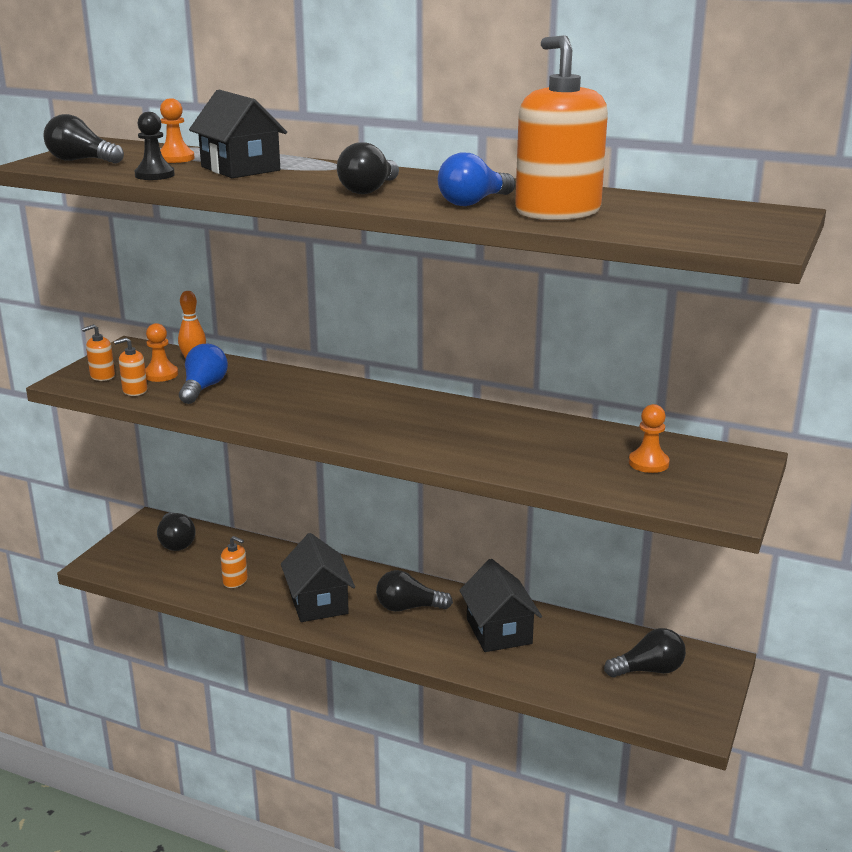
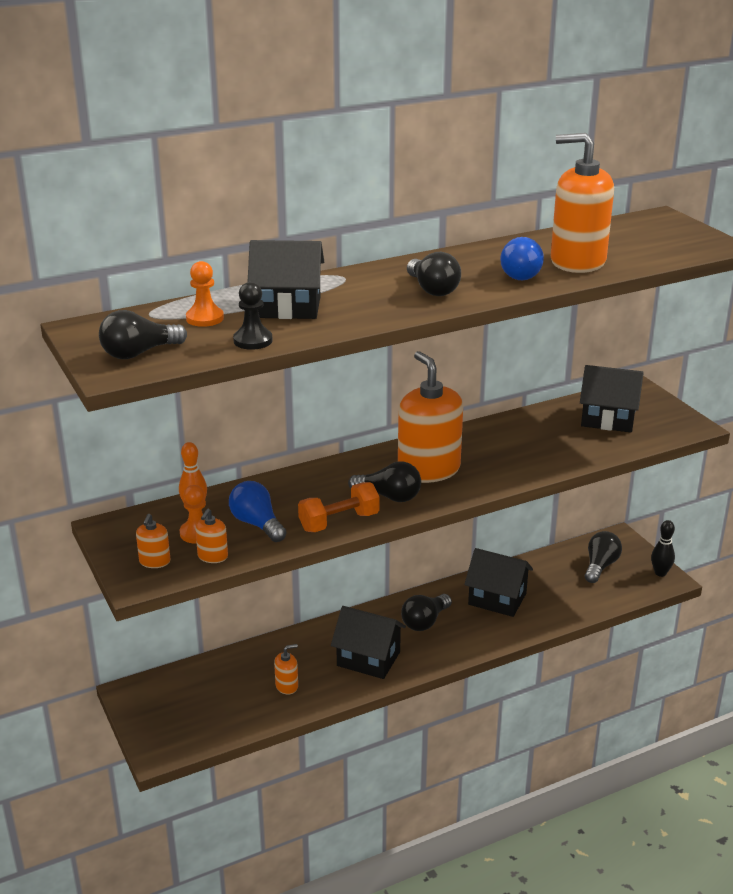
camera: 50 degrees left, 5 degrees up
black light bulb [157,513,196,551] -> black light bulb moved to [348,461,421,502]
orange pawn [629,404,670,473] -> black house [580,365,644,433]
none -> orange dumbbell [298,482,380,532]
none -> orange soap dispenser [398,351,463,483]
none -> black bowling pin [651,520,675,577]

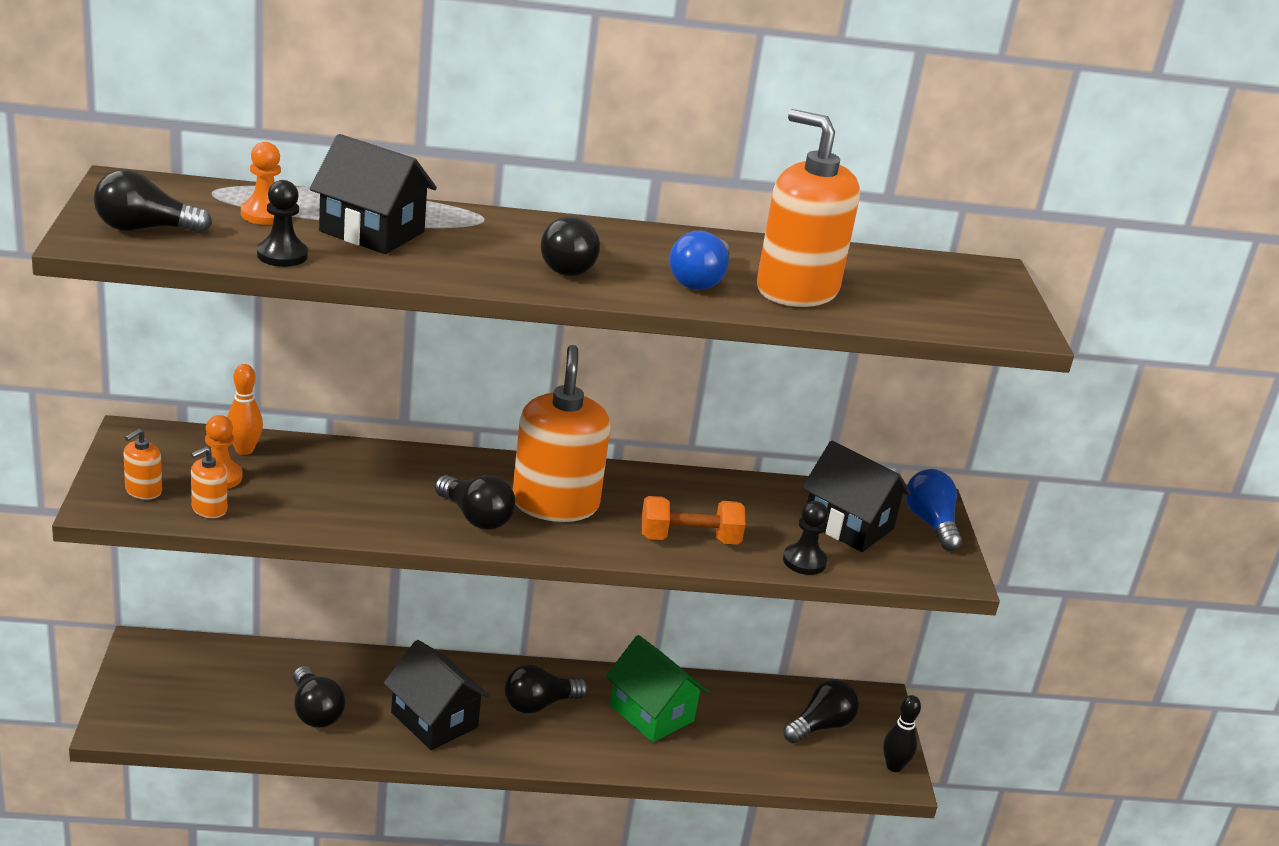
camera: 20 degrees right, 0 degrees up
blue light bulb [229,481,287,542] -> blue light bulb moved to [905,469,962,551]
orange soap dispenser [274,644,298,695] -> black light bulb [293,666,345,728]
orange dumbbell [298,482,380,532] -> orange dumbbell moved to [642,496,745,544]
black house [464,548,533,617] -> green house [606,635,709,742]
none -> black pawn [783,501,828,575]

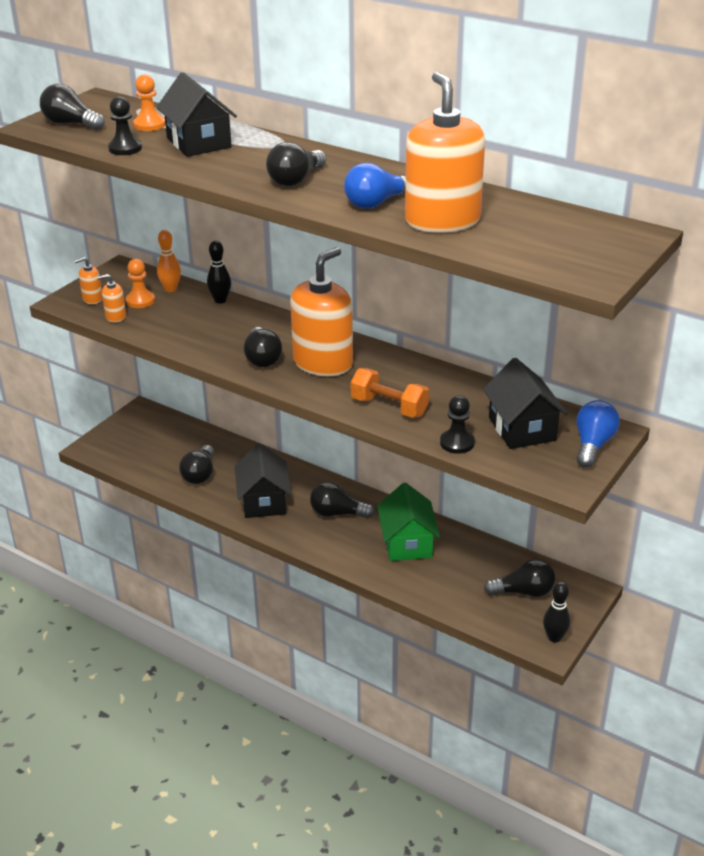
camera: 40 degrees right, 5 degrees up
none -> black bowling pin [207,241,231,304]

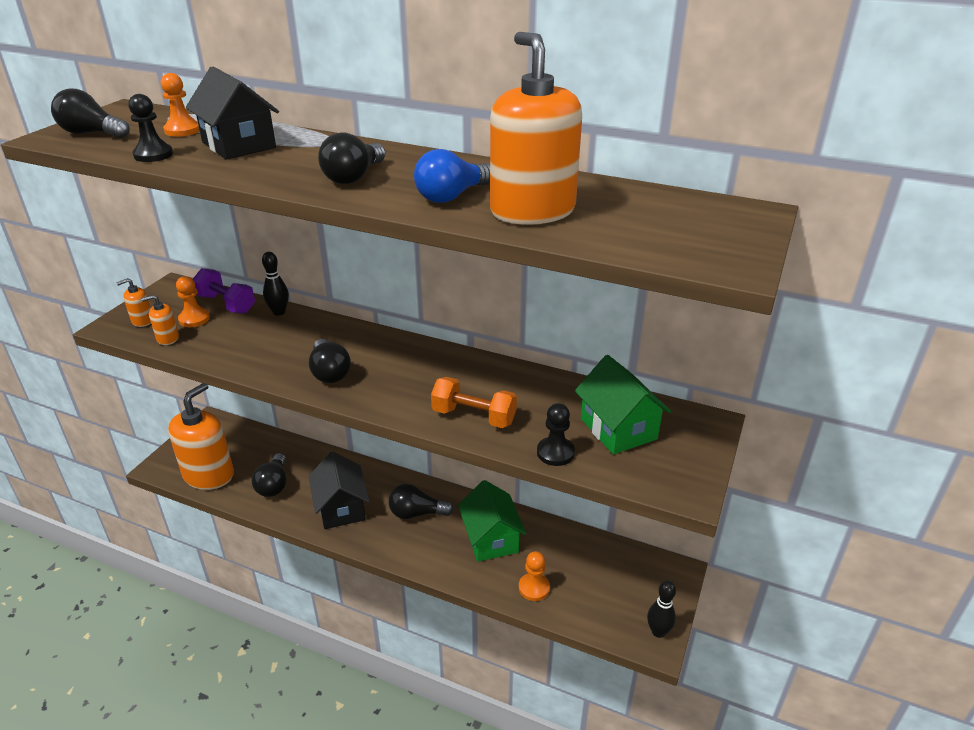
camera: 10 degrees left, 0 degrees up
orange bowling pin [157,230,181,292] -> purple dumbbell [193,268,255,314]
orange soap dispenser [290,247,353,376] -> orange soap dispenser moved to [168,383,234,490]
black house [483,358,568,449] -> green house [575,355,671,454]
black light bulb [484,559,555,597] -> none
blue light bulb [576,400,620,468] -> none
none -> orange pawn [519,551,550,601]

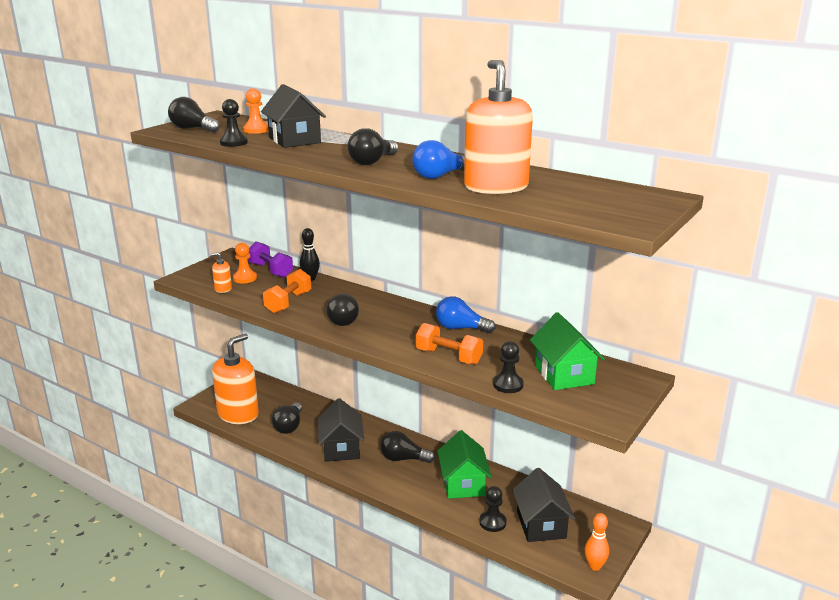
camera: 10 degrees right, 10 degrees down
orange soap dispenser [116,278,151,327] -> none
orange pawn [519,551,550,601] -> black pawn [479,486,507,532]
black bowling pin [647,581,676,638] -> orange bowling pin [584,513,609,571]
none -> orange dumbbell [263,269,311,313]
none -> blue light bulb [436,296,496,333]
none -> black house [512,468,575,542]

